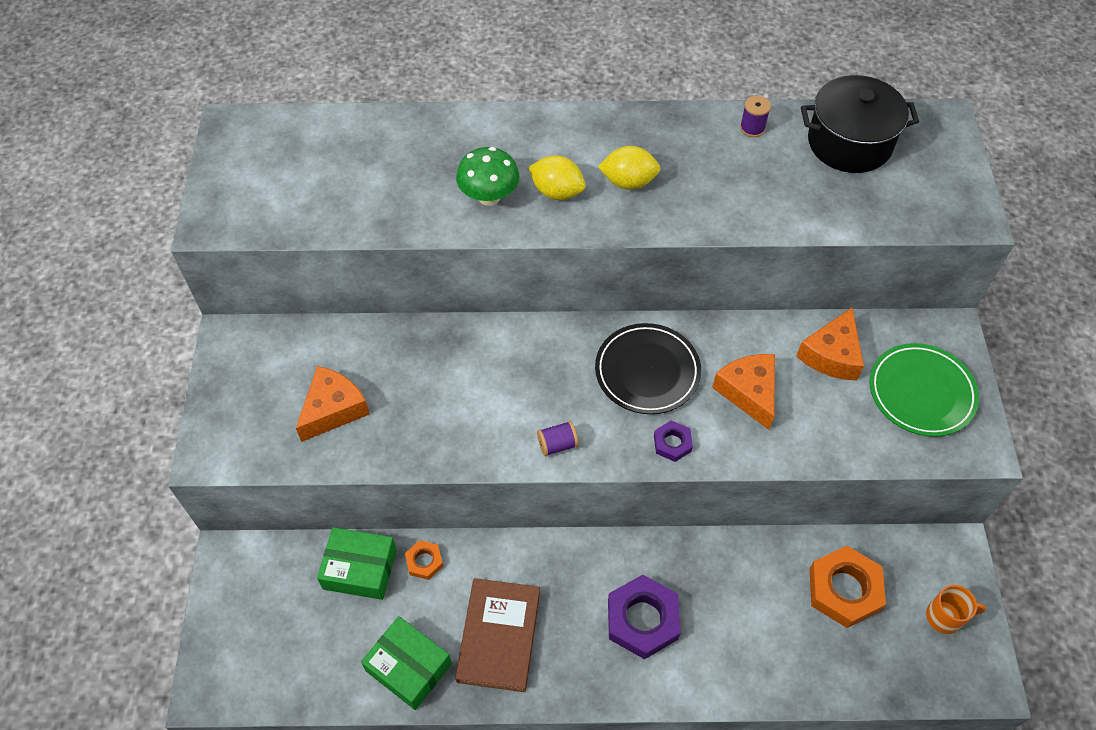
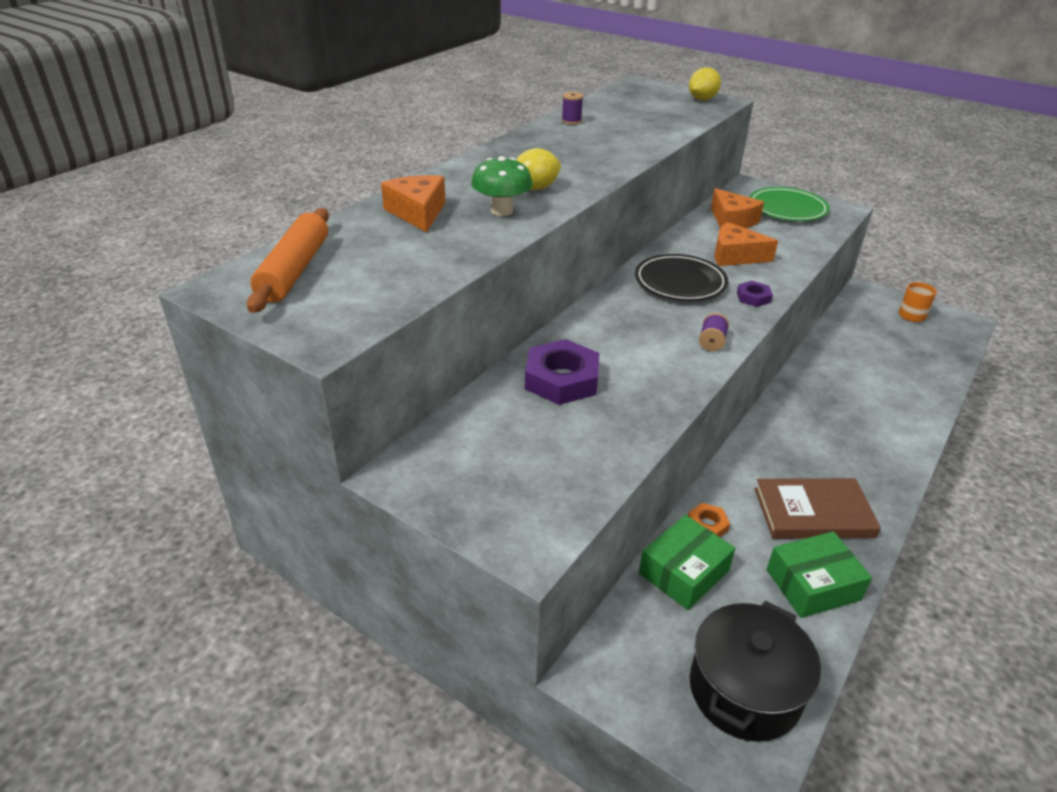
camera: 55 degrees left, 20 degrees down
orange cheese [296,366,370,442] -> orange cheese moved to [381,175,446,232]
brown book [455,578,540,692] -> brown book turned 45 degrees counterclockwise [755,478,881,539]
yellow lemon [598,146,661,190] -> yellow lemon moved to [689,67,721,100]
purple nut [608,574,681,659] -> purple nut moved to [525,339,599,405]
black pot [801,75,919,173] -> black pot moved to [690,601,821,742]
orange nut [809,546,886,628] -> none
none -> orange rolling pin [247,208,329,313]

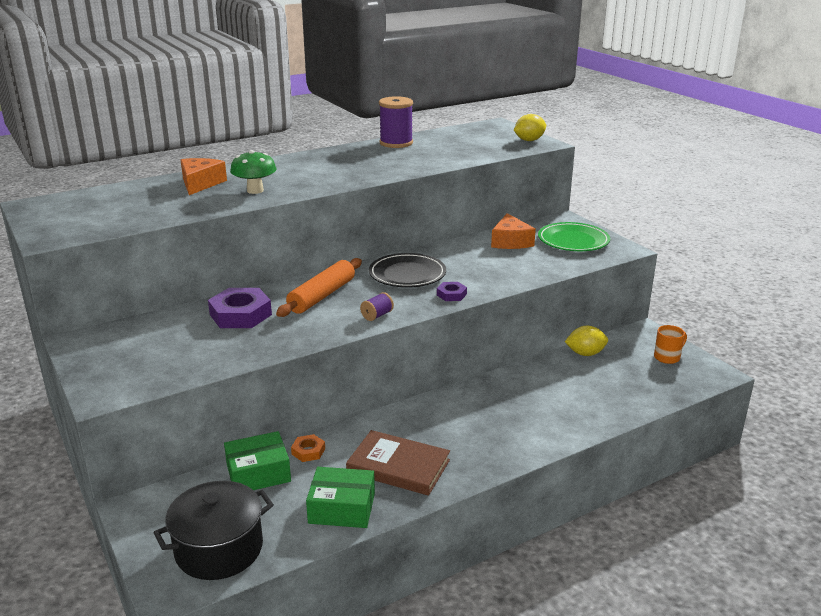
camera: 25 degrees right, 10 degrees down
orange rolling pin [247,208,329,313] -> orange rolling pin moved to [276,258,362,317]
yellow lemon [516,148,561,190] -> yellow lemon moved to [565,326,608,356]
purple spool [562,92,583,125] -> purple spool [379,96,413,148], size x2.02
orange cheese [714,222,778,266] -> none

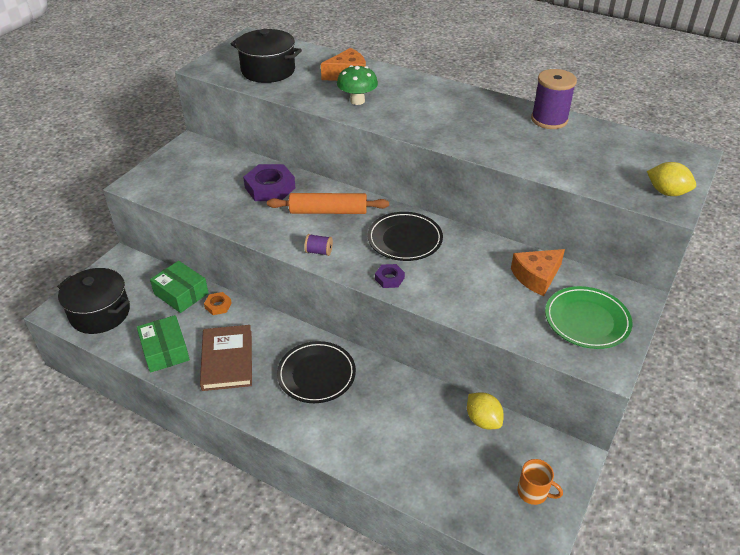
camera: 60 degrees right, 15 degrees up
none -> black pot [231,29,302,83]
none -> black plate [277,341,356,403]

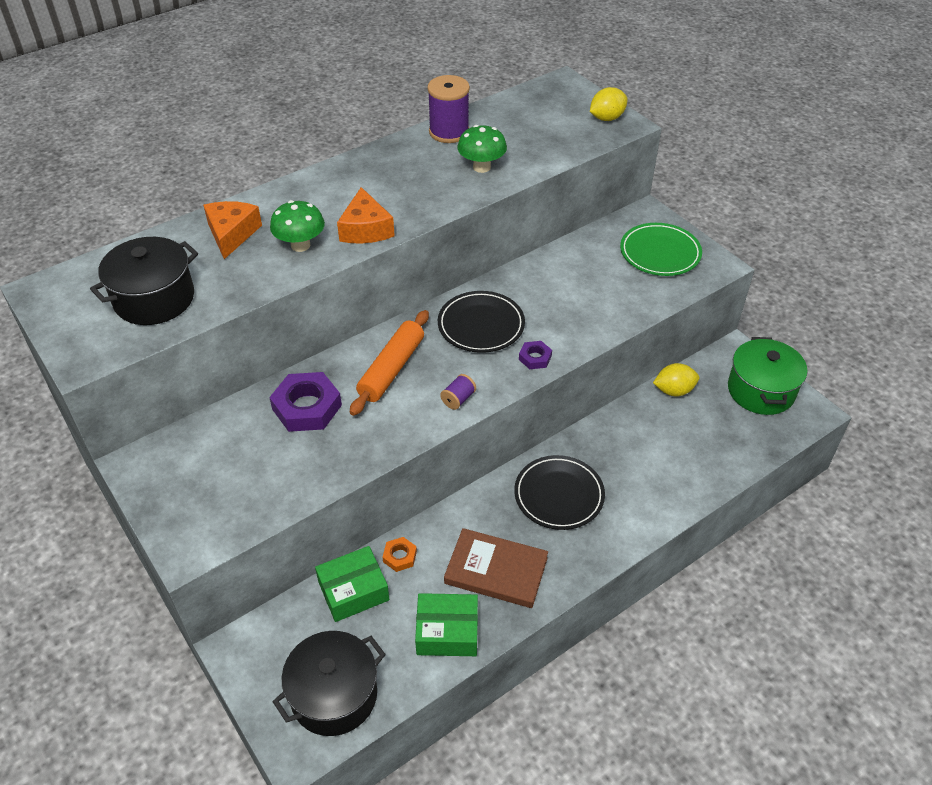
camera: 65 degrees left, 5 degrees up
orange cheese [511,249,565,296] -> orange cheese moved to [337,187,395,243]
orange mug [517,459,563,505] -> green pot [728,337,807,415]
none -> green mushroom [457,125,507,173]

